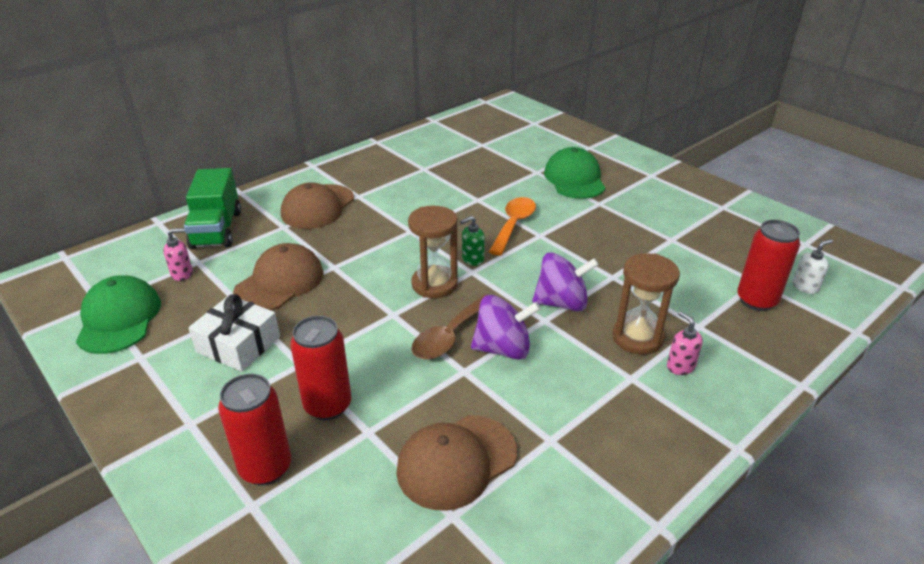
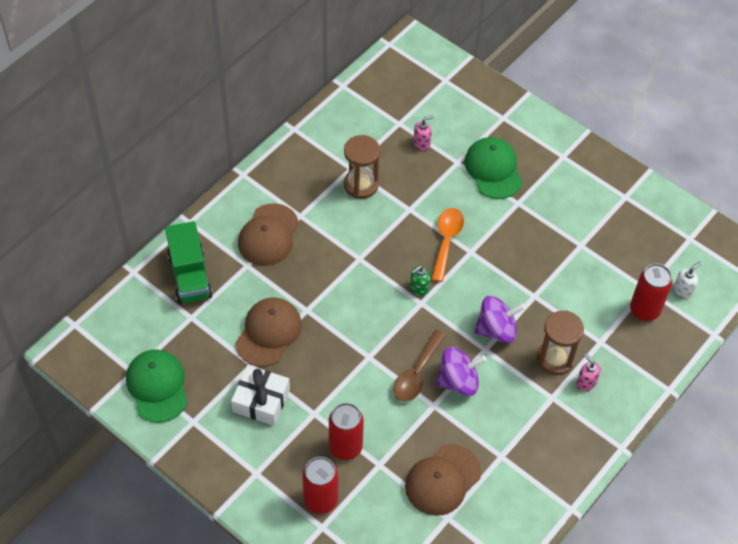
camera: 10 degrees left, 20 degrees up
pink soap dispenser [163,228,193,281] -> pink soap dispenser moved to [413,115,434,151]
brown hourglass [408,206,458,298] -> brown hourglass moved to [344,135,380,199]

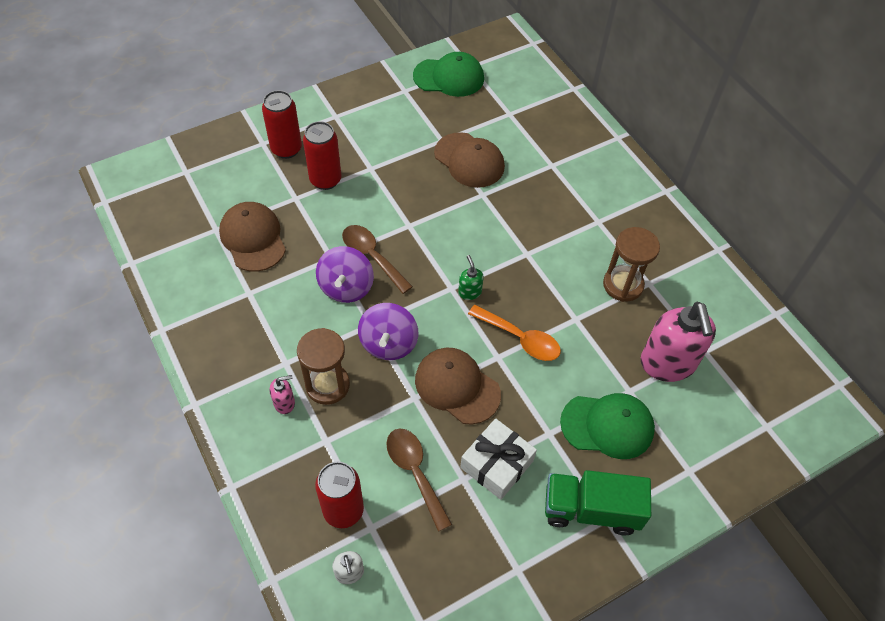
camera: 110 degrees right, 0 degrees up
green truck [165,221,213,304] -> green truck moved to [545,470,651,535]
white gift [231,365,290,426] -> white gift moved to [460,418,537,500]
brown cap [238,203,299,266] -> brown cap moved to [415,348,501,425]
pink soap dispenser [413,115,434,151] -> pink soap dispenser [640,302,716,382], size x2.29
none -> brown spoon [386,429,452,532]

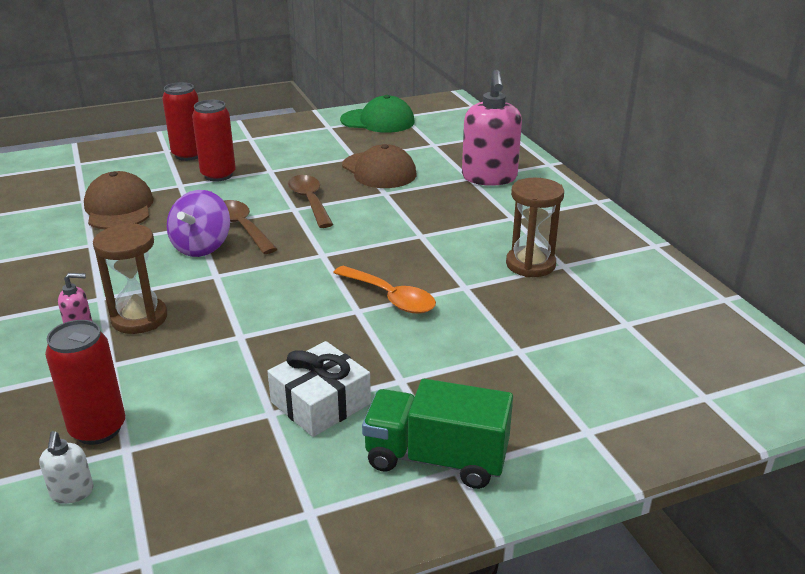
camera: 10 degrees right, 25 degrees down
purple spinning top [358,303,418,360] -> none
brown spoon [386,429,452,532] -> brown spoon moved to [288,175,333,228]
brown cap [415,348,501,425] -> none
green soap dispenser [458,255,484,300] -> none
green cap [560,393,655,459] -> none
pink soap dispenser [640,302,716,382] -> pink soap dispenser moved to [462,70,522,186]

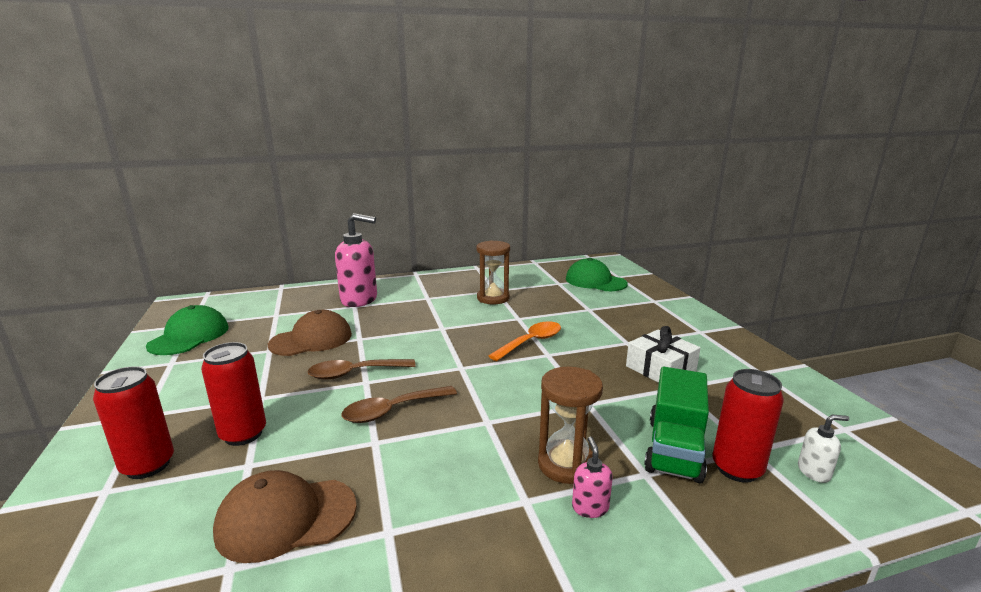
camera: 85 degrees left, 10 degrees down
purple spinning top [167,190,230,257] -> none
green truck [362,379,513,489] -> green truck moved to [644,367,709,483]
none -> green cap [566,258,628,291]

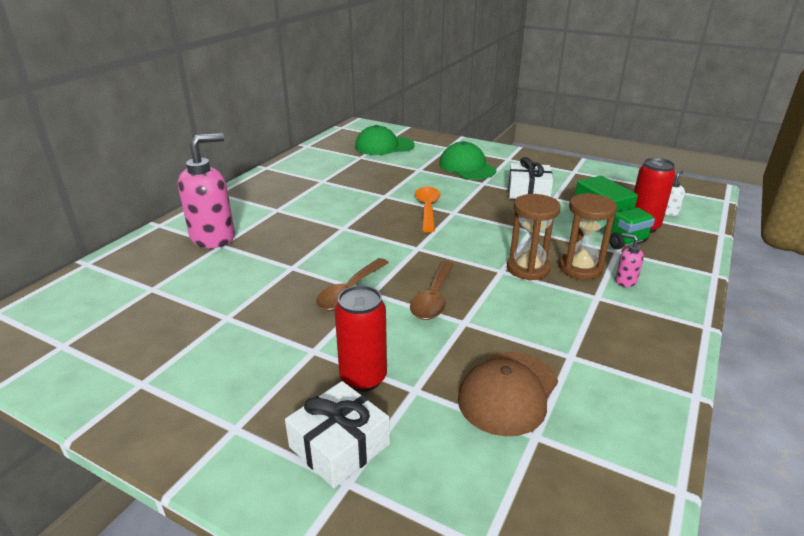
camera: 45 degrees left, 10 degrees up
red can [93,366,174,479] -> white gift [285,381,390,488]
green cap [146,305,229,355] -> green cap moved to [439,141,496,180]
brown cap [268,310,352,356] -> none
brown hourglass [477,240,510,304] -> brown hourglass moved to [507,194,561,281]

